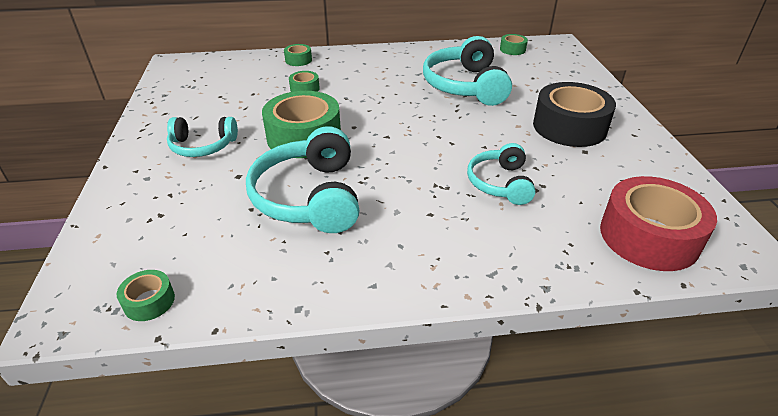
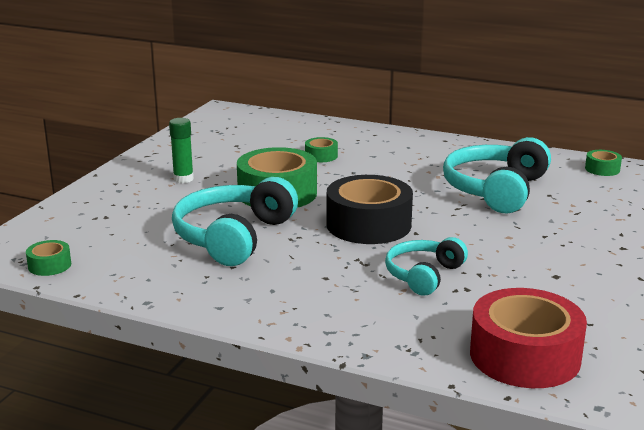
camera: 30 degrees right, 15 degrees down
turquoise headphones [167,117,238,157] -> green glue stick [169,118,194,183]
green tape [284,44,312,66] -> none
black tape [533,82,616,147] -> black tape moved to [327,175,413,244]

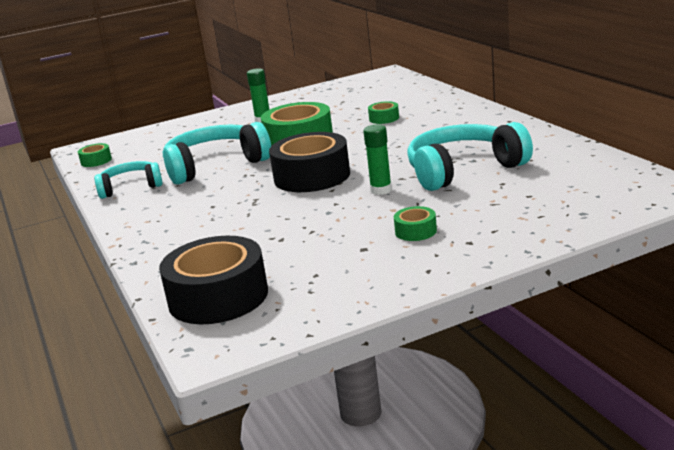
camera: 45 degrees right, 0 degrees up
turquoise headphones [385,237,468,296] -> turquoise headphones moved to [94,161,163,199]
red tape [470,288,587,388] -> black tape [159,236,268,324]
green tape [585,150,622,176] -> green tape moved to [394,206,437,241]
none -> green glue stick [363,124,392,195]

